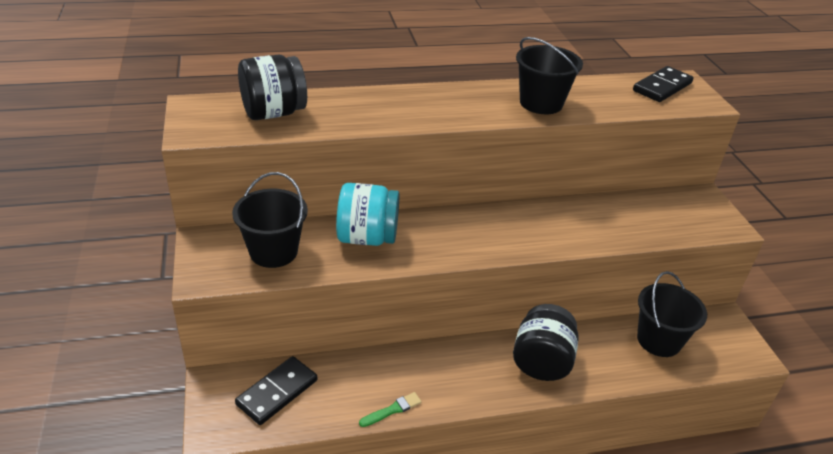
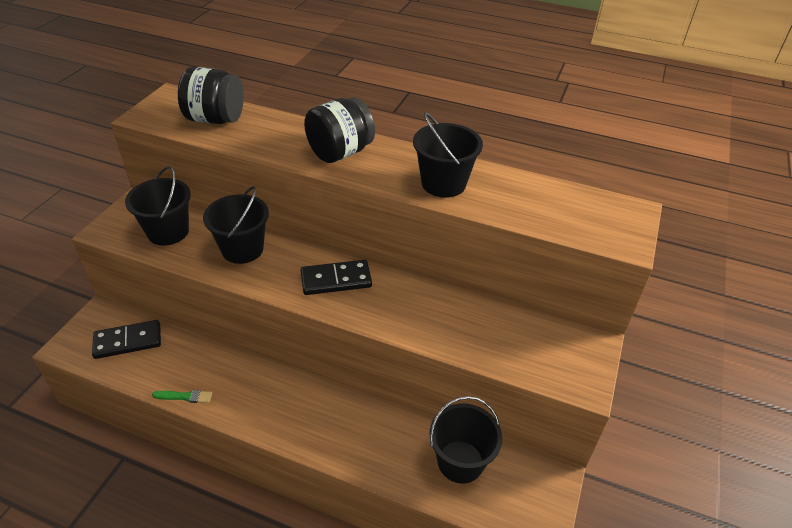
camera: 35 degrees right, 5 degrees up
turquoise jar [336,183,399,246] -> black bucket [203,186,269,264]
black jar [513,304,579,381] -> black jar moved to [304,97,375,163]
black domino [633,66,694,102] -> black domino moved to [300,260,372,295]

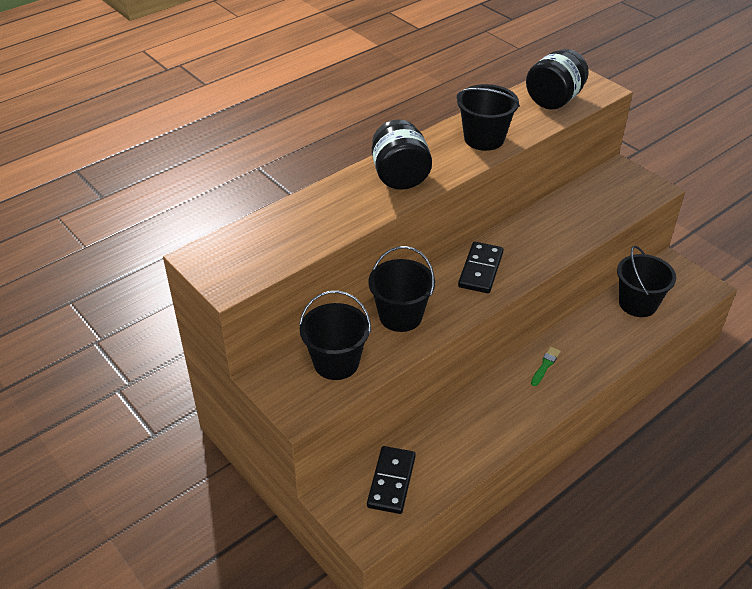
camera: 60 degrees left, 0 degrees up
green brush [152,390,213,403] -> green brush moved to [531,347,561,386]
black jar [178,67,244,124] -> black jar moved to [526,49,589,110]

